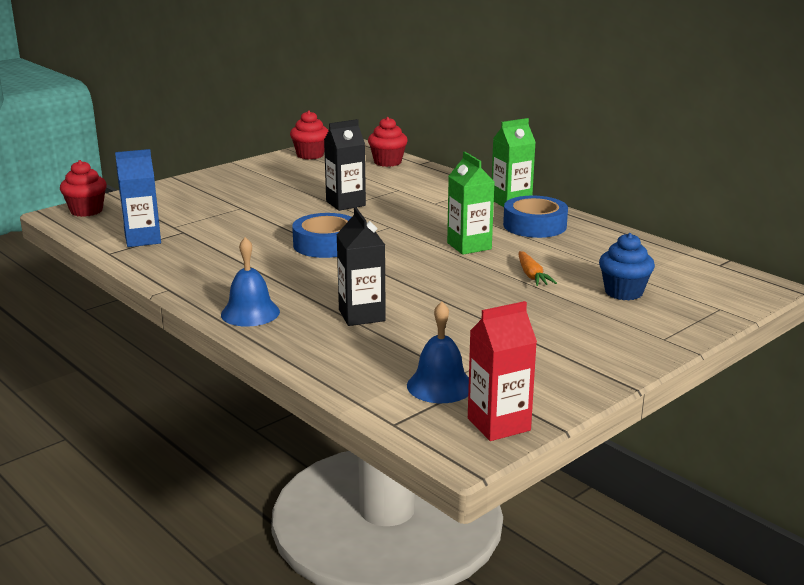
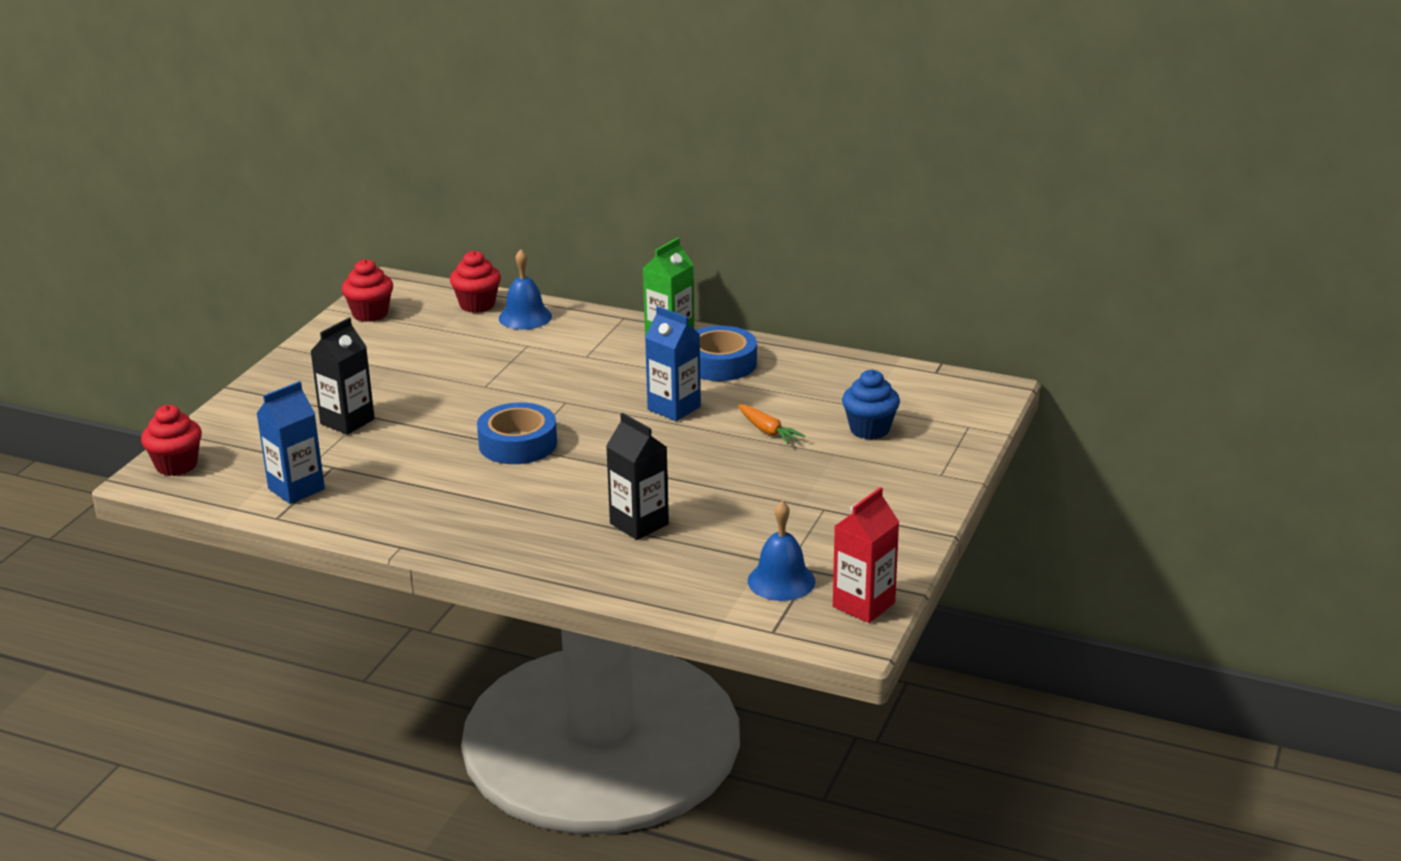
camera: 25 degrees left, 5 degrees up
blue bell [221,237,280,327] -> blue bell moved to [499,249,552,330]
black carton [324,119,366,211] -> black carton moved to [310,318,375,435]
green carton [447,152,495,255] -> blue carton [645,306,701,421]

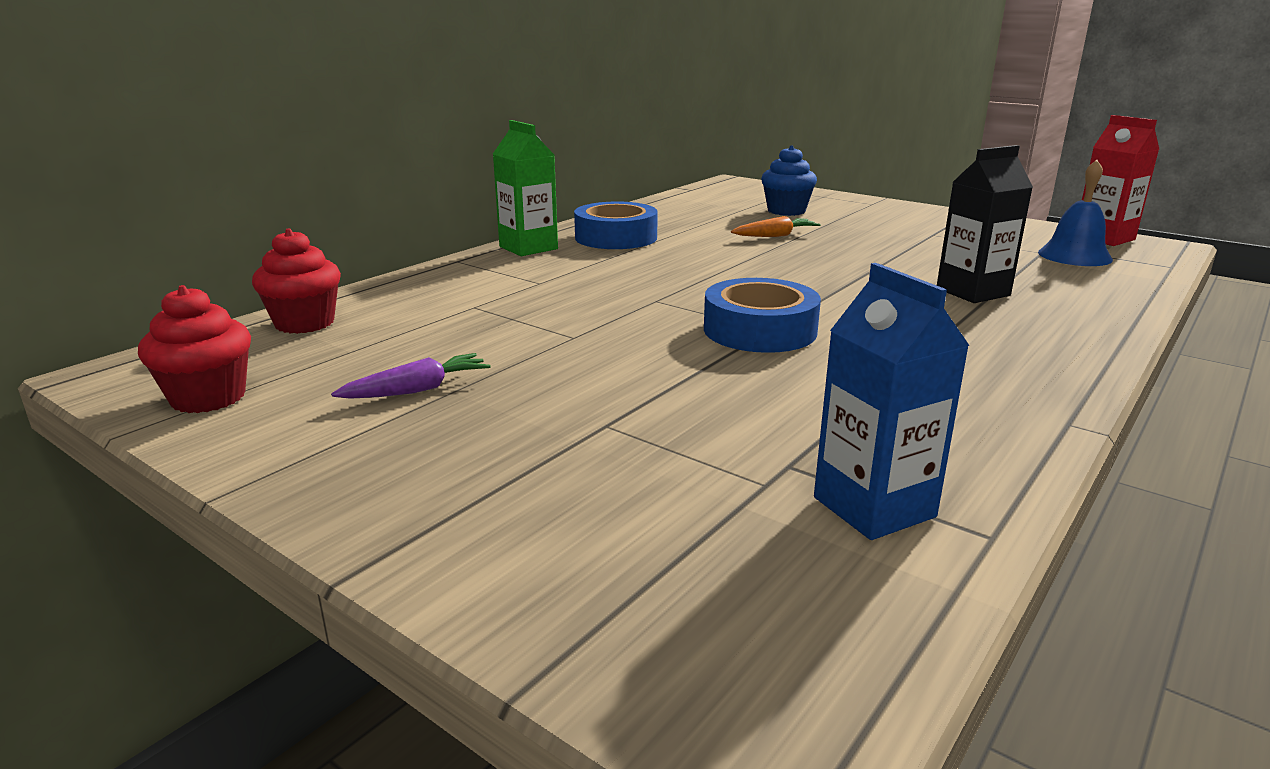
camera: 75 degrees left, 5 degrees down
red cupcake [141,405,202,476] -> none
black carton [310,318,375,435] -> none
blue bell [499,249,552,330] -> none
blue carton [645,306,701,421] -> none
none -> purple carrot [331,353,490,399]

